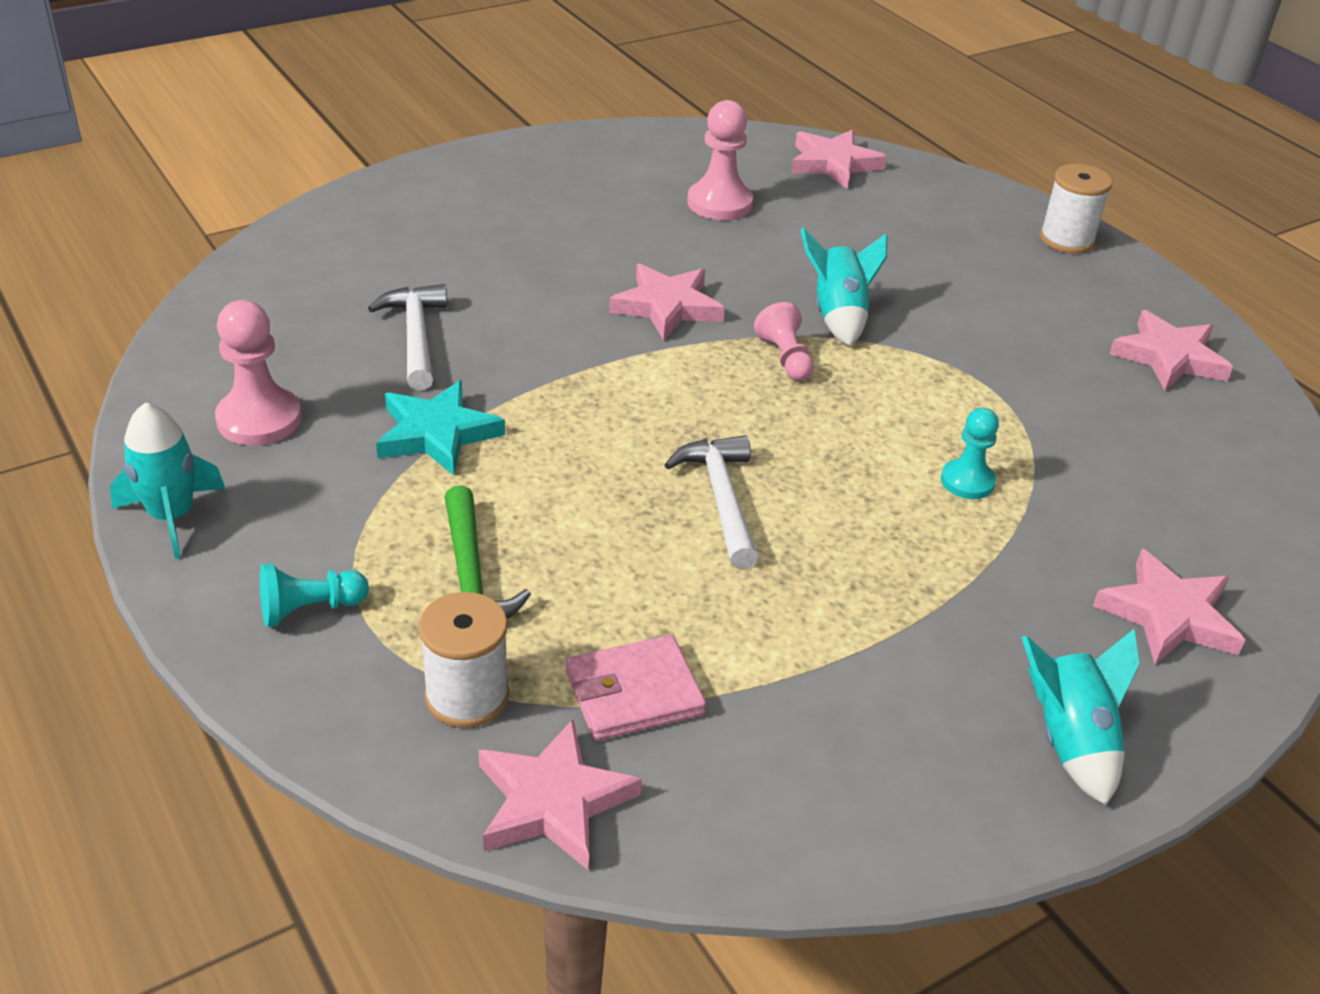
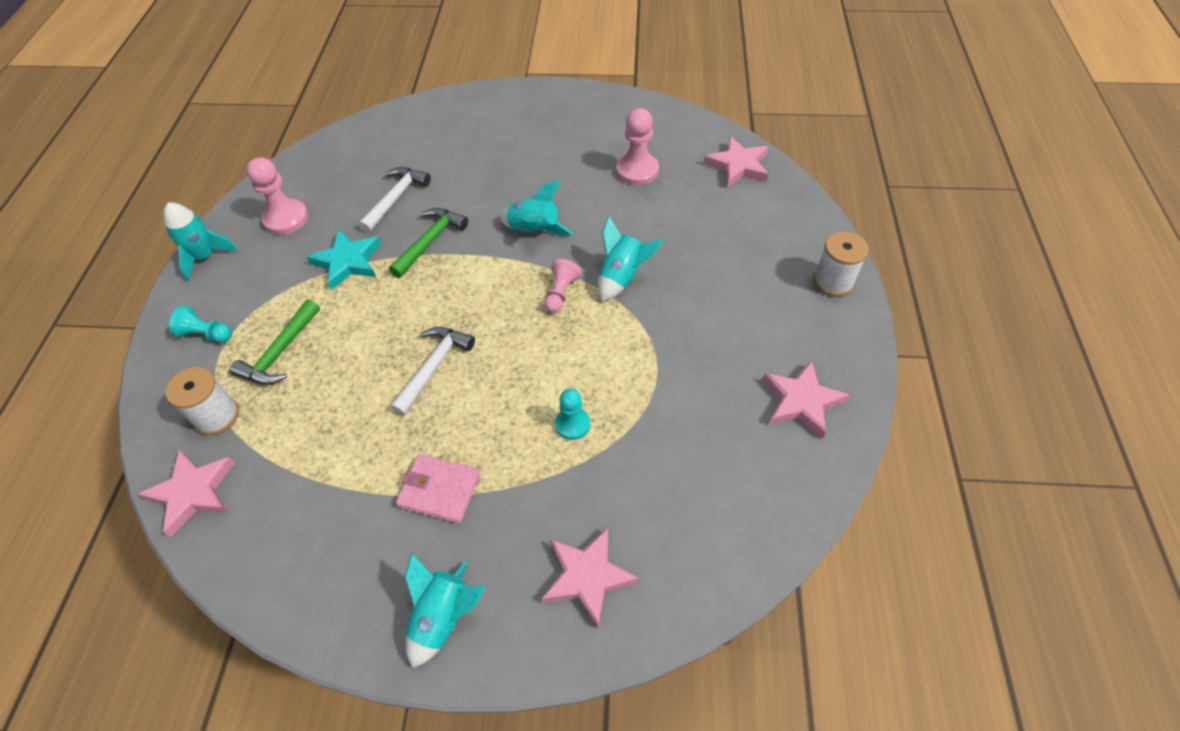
camera: 40 degrees right, 15 degrees up
pink wallet [566,635,706,741] -> pink wallet moved to [396,454,480,524]
pink star [609,264,725,341] -> turquoise rocket [500,180,573,236]
none -> green hammer [389,208,468,278]

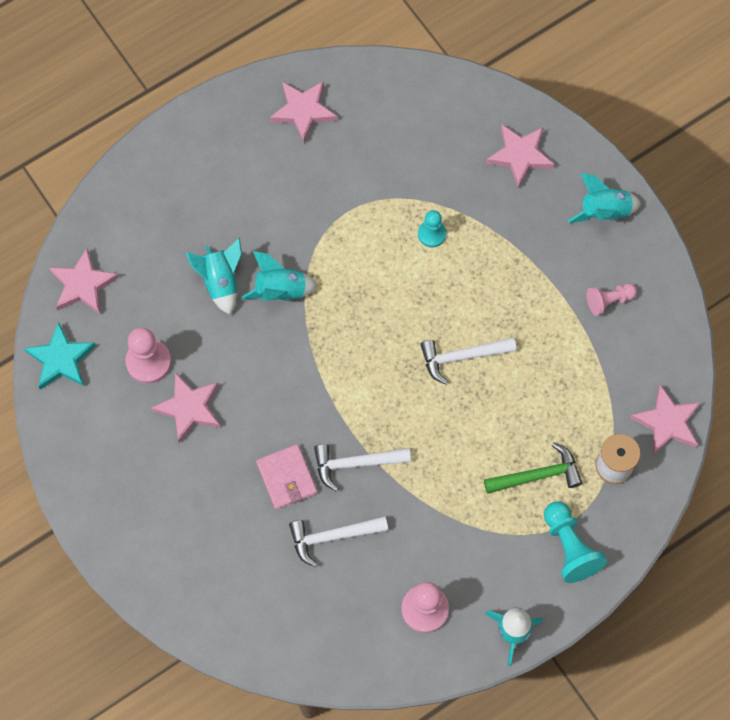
camera: 130 degrees left, 15 degrees up
turquoise pawn [169,305,232,343] -> turquoise pawn [544,502,607,583], size x1.56
turquoise star [307,229,381,290] -> turquoise star moved to [24,321,96,390]
green hammer [389,208,468,278] -> white hammer [314,444,411,492]
pink wallet [396,454,480,524] -> pink wallet moved to [256,444,317,510]
turquoise rocket [500,180,573,236] -> turquoise rocket moved to [186,238,242,315]
pink pawn [544,259,582,313] -> pink pawn moved to [587,284,637,316]
white spool [813,231,869,297] -> none
none -> pink star [151,372,220,443]

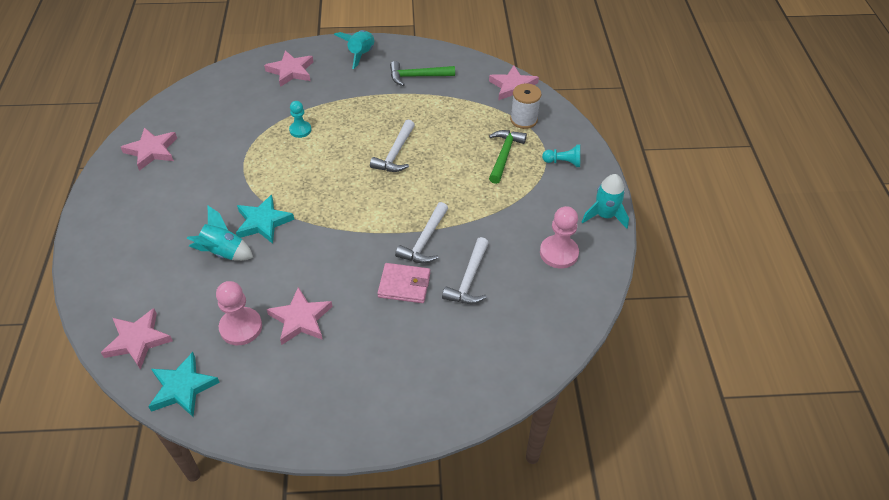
camera: 60 degrees left, 20 degrees down
turquoise rocket [241,251,318,301] -> turquoise star [236,194,294,244]
turquoise pawn [544,502,607,583] -> turquoise pawn [542,145,581,167], size x0.64
pink pawn [587,284,637,316] -> green hammer [390,61,455,86]

